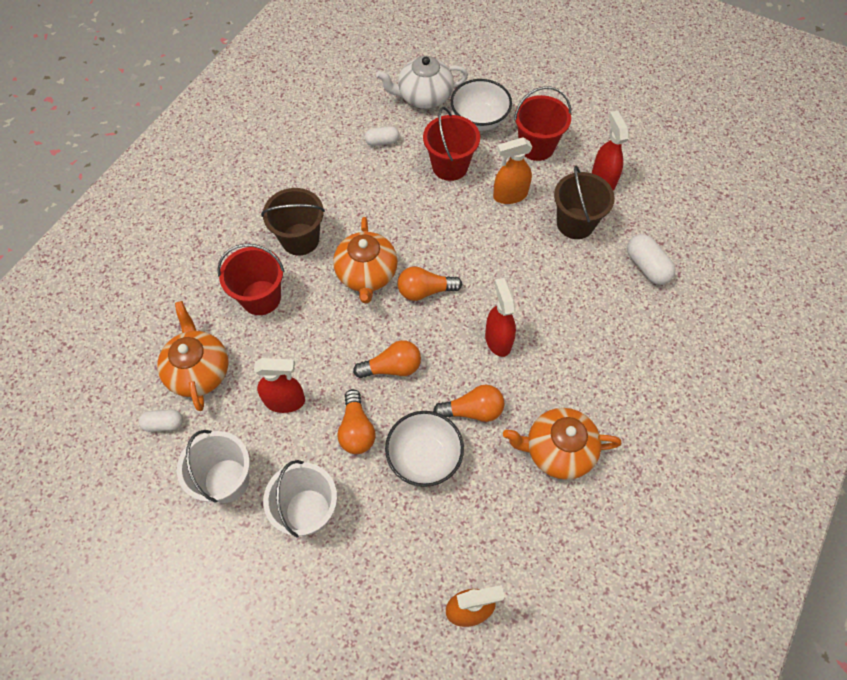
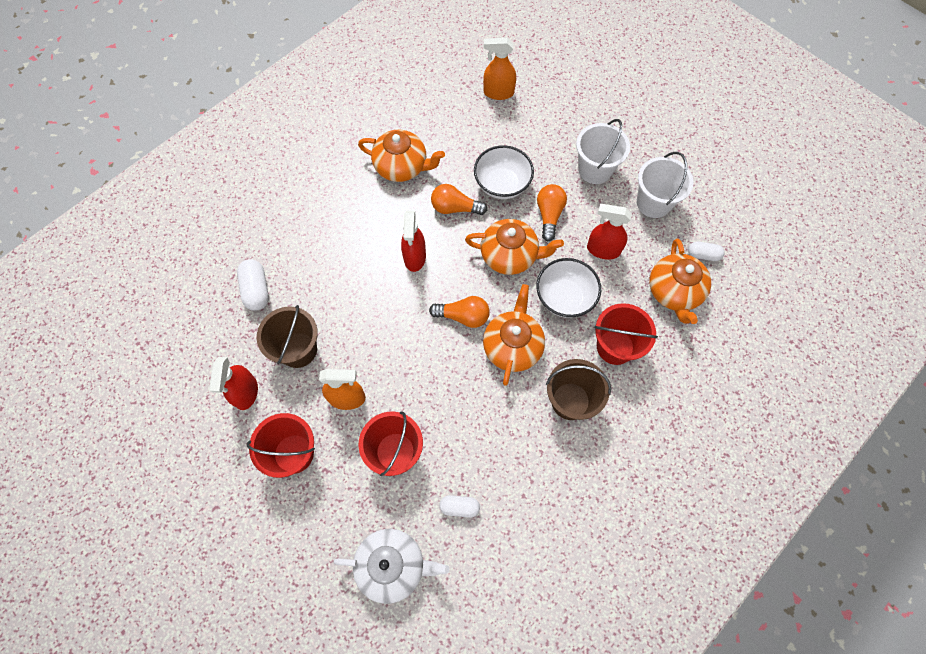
camera: 165 degrees left, 5 degrees up
orange light bulb [353,340,421,378] -> orange teapot [465,219,564,275]
white bowl [451,79,512,131] -> white bowl moved to [536,258,601,318]

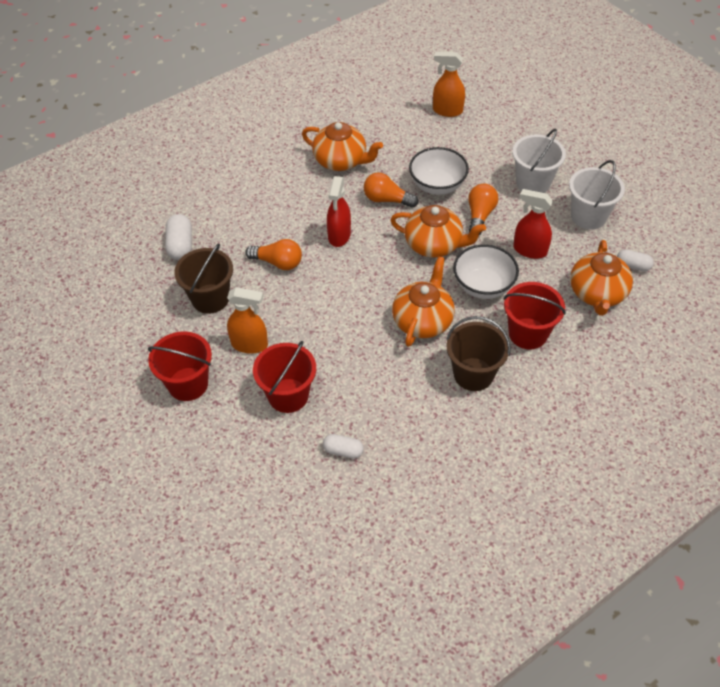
camera: 10 degrees right, 15 degrees down
red spray bottle [209,357,258,410] -> none
white teapot [334,529,450,604] -> none
orange light bulb [429,296,490,328] -> orange light bulb moved to [245,239,302,270]

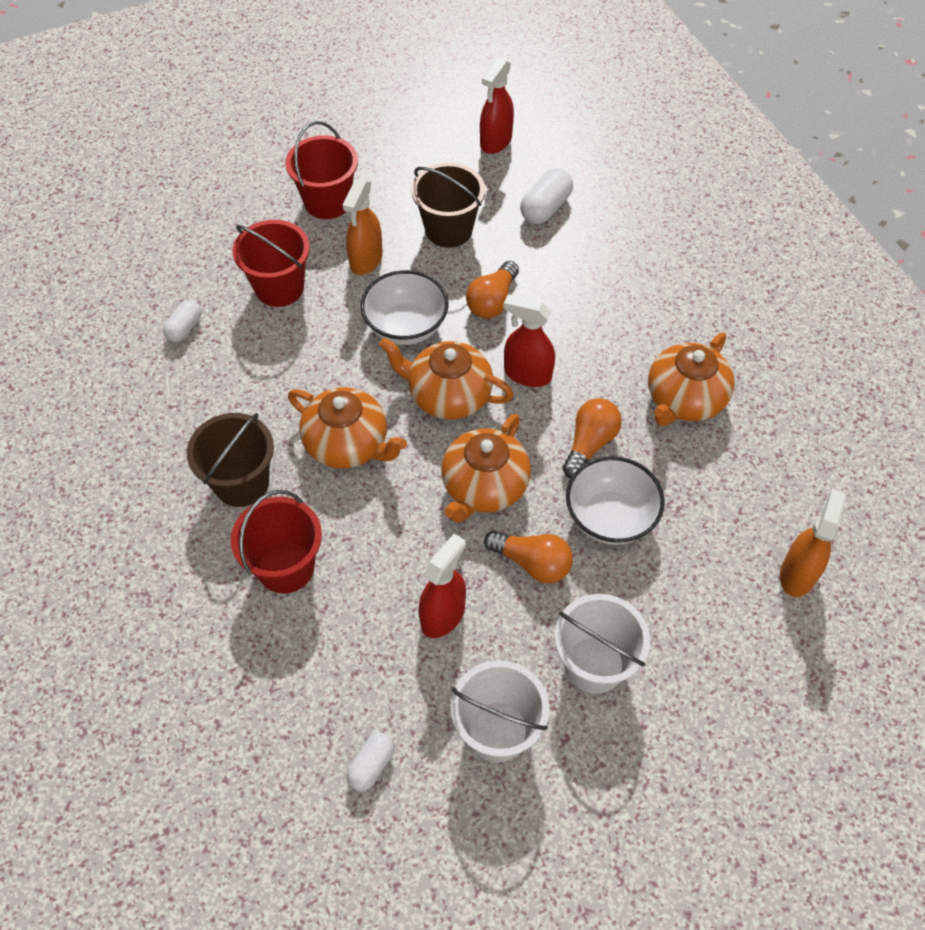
camera: 100 degrees right, 5 degrees up
white capsule [165,214,192,260] -> white capsule turned 60 degrees counterclockwise [520,168,573,224]
white bowl [453,244,519,299] -> white bowl moved to [360,270,448,345]
orange teapot [570,240,633,316] -> orange teapot moved to [379,338,513,419]
none -> red spray bottle [480,58,514,154]

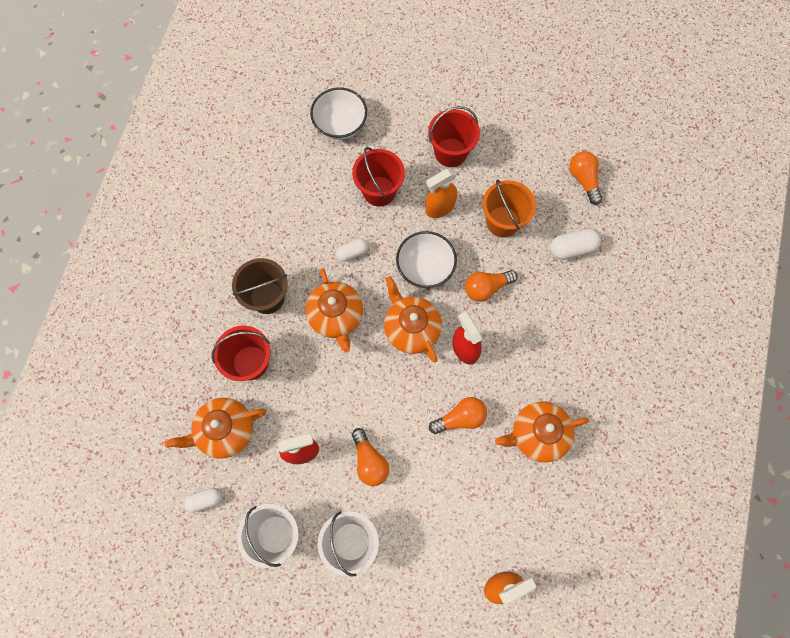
camera: 40 degrees right, 15 degrees up
white capsule [163,300,201,342] -> white capsule moved to [336,239,368,262]
brown bucket [411,162,485,248] -> orange bucket [482,180,536,237]
orange teapot [441,414,531,523] -> orange teapot moved to [164,398,266,459]
red spray bottle [480,58,514,154] -> orange light bulb [569,151,602,205]
white bowl [566,456,664,545] -> white bowl moved to [310,87,367,140]

